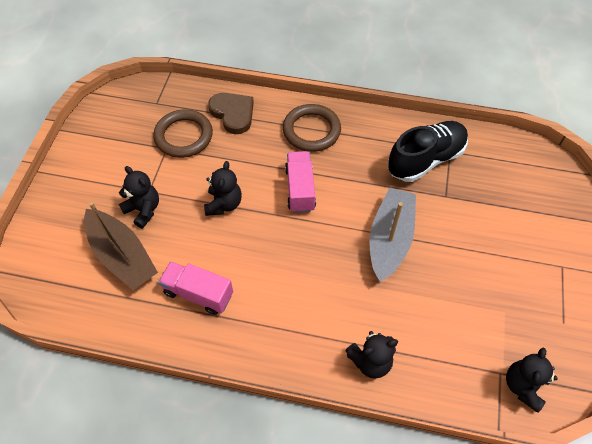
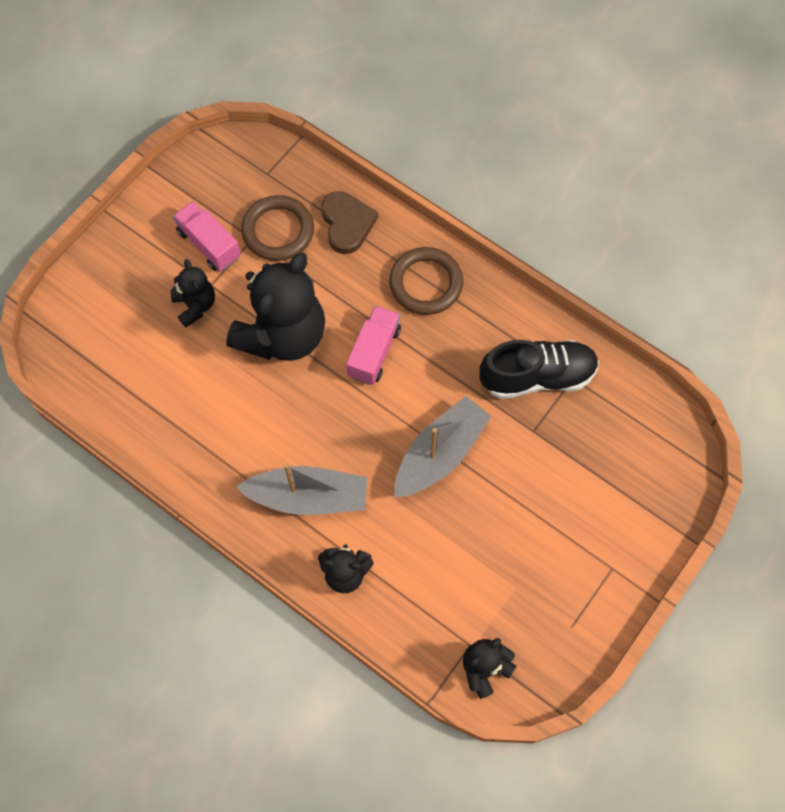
camera: 25 degrees right, 10 degrees up
brown boat [84,202,158,290] -> none
pink truck [158,261,233,315] -> pink truck moved to [173,201,241,271]
black teddy bear [204,161,242,216] -> black teddy bear [226,252,325,361], size x2.03
none -> grey boat [236,463,367,515]

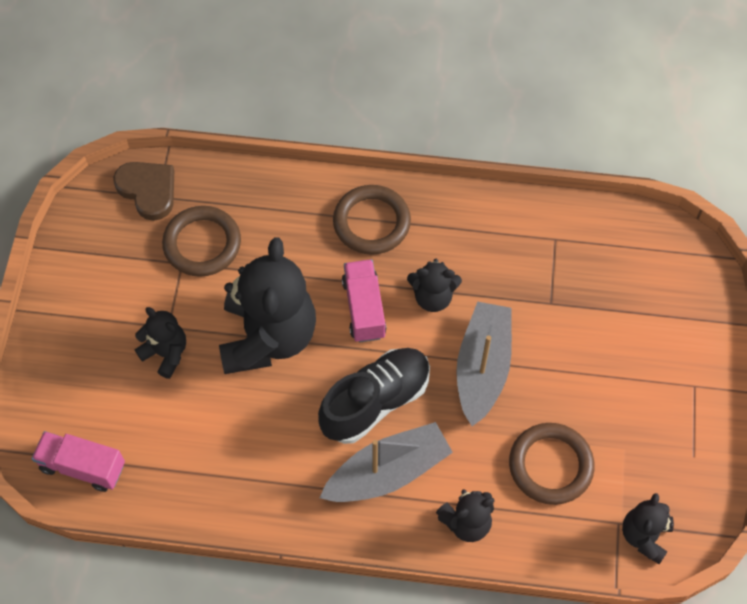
camera: 30 degrees left, 5 degrees down
pink truck [173,201,241,271] -> pink truck moved to [32,431,125,492]
brown heart [321,191,378,254] -> brown heart moved to [113,162,174,221]
black shoe [479,340,599,399] -> black shoe moved to [318,348,430,444]
none -> black teddy bear [407,259,462,312]
none -> brown ring [509,423,595,505]

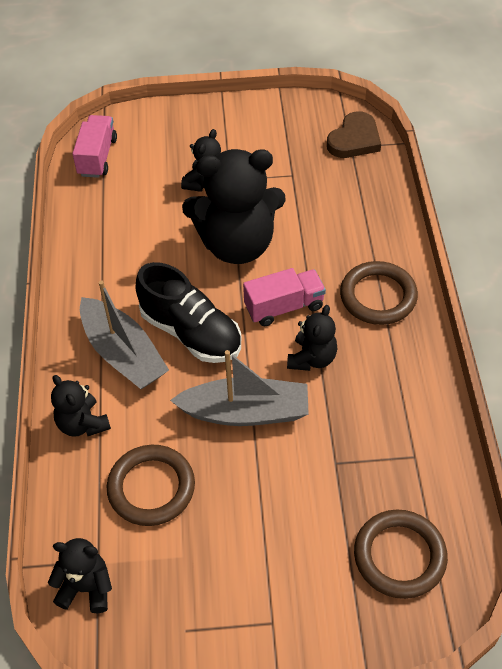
camera: 80 degrees right, 10 degrees down
brown ring [162,206,241,277] -> brown ring moved to [354,509,448,599]
black teddy bear [407,259,462,312] -> black teddy bear turned 150 degrees counterclockwise [287,305,338,371]

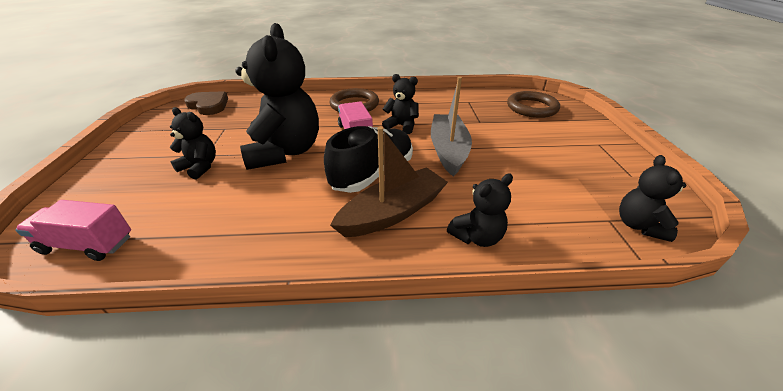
camera: 90 degrees left, 15 degrees down
grey boat [80,280,169,389] -> brown boat [330,127,448,237]
brown ring [107,445,195,526] -> none

